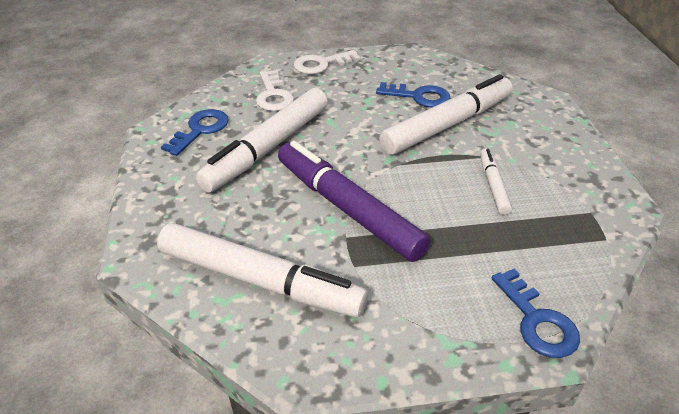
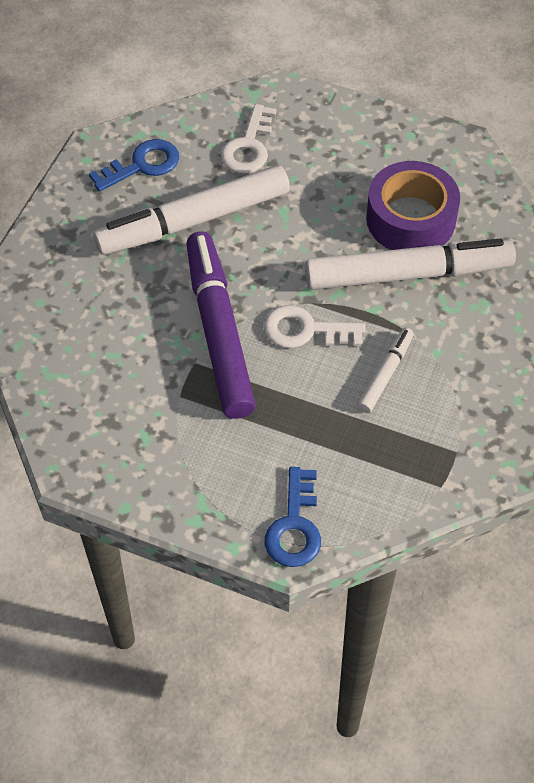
camera: 30 degrees right, 15 degrees up
white marker [157,223,368,317] -> none
white key [294,50,361,74] -> white key moved to [264,305,365,348]
blue key [376,82,450,108] -> purple tape [366,161,460,250]

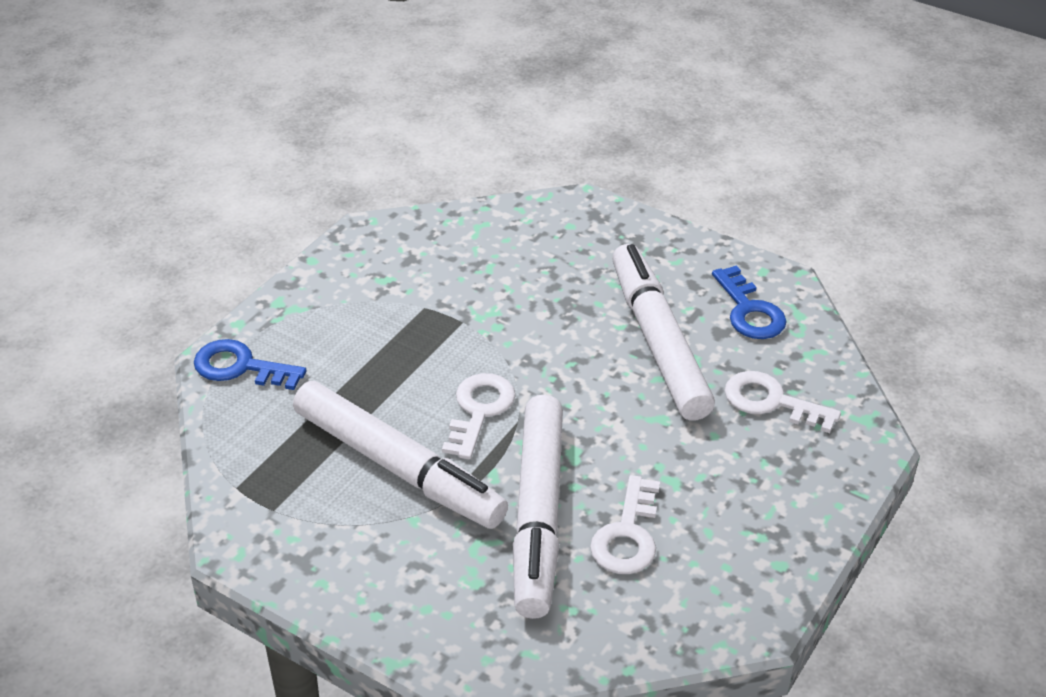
camera: 100 degrees right, 15 degrees down
purple marker [186,231,256,419] -> none
white marker [357,328,414,413] -> white marker [293,381,508,529], size x2.09
purple tape [366,161,460,250] -> white key [590,475,660,574]

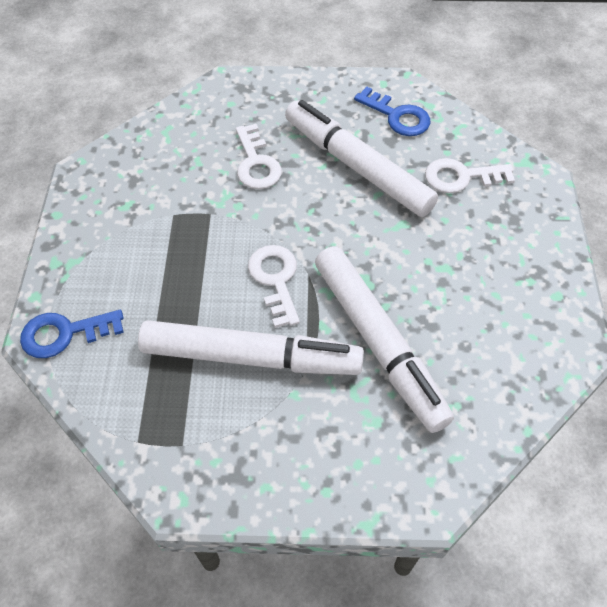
camera: 30 degrees left, 15 degrees up
white key [590,475,660,574] -> white key moved to [236,124,282,189]

